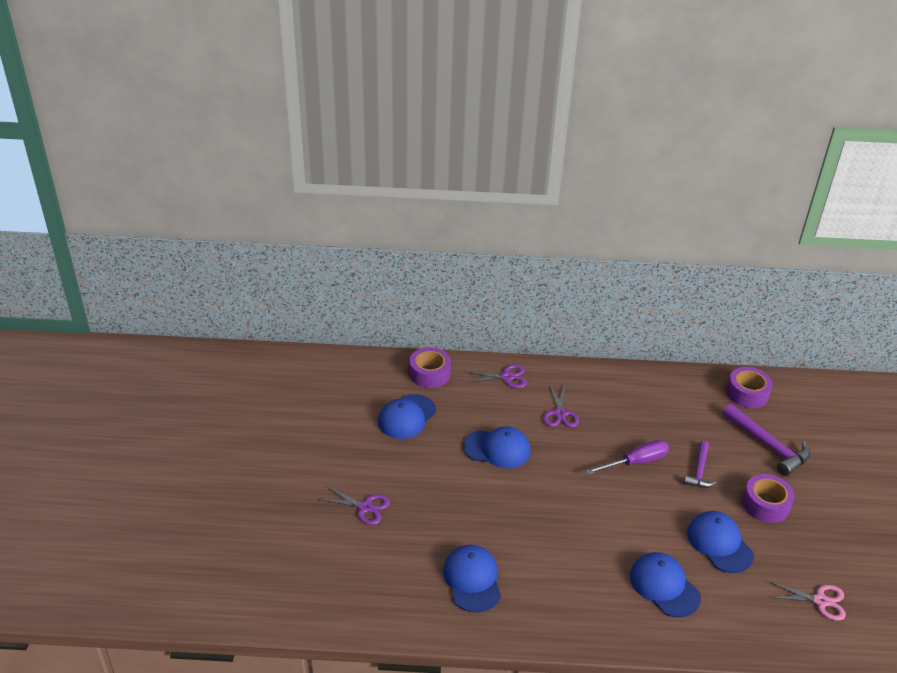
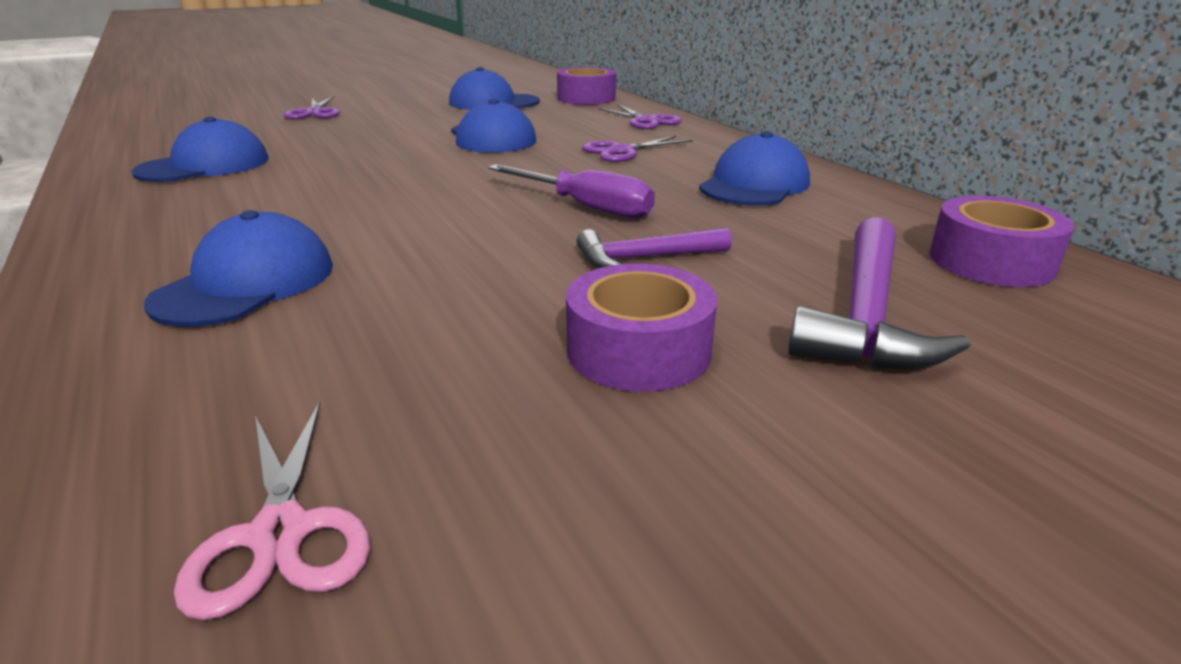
camera: 60 degrees right, 10 degrees down
blue cap [687,511,754,573] -> blue cap moved to [699,131,810,206]

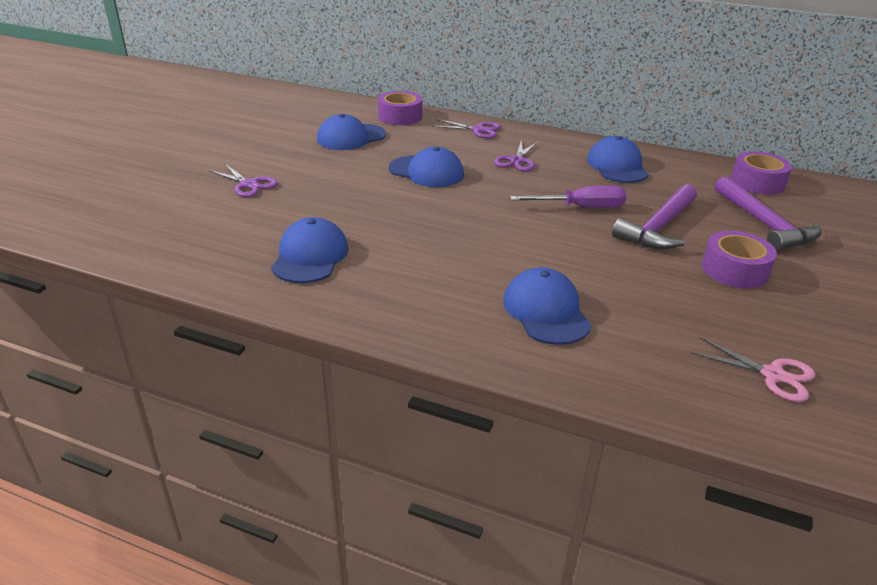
camera: 40 degrees left, 5 degrees up
purple hammer [576,227,732,269] -> purple hammer [612,184,697,249], size x1.63

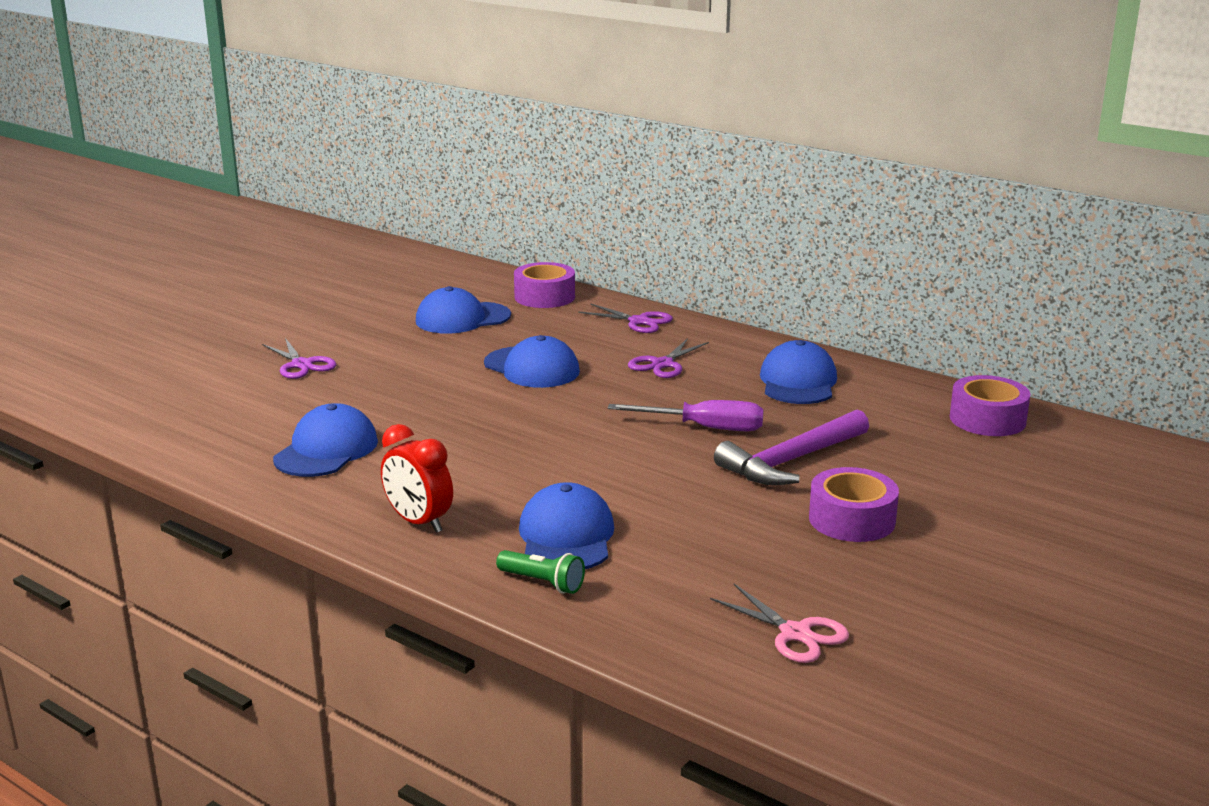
camera: 15 degrees right, 10 degrees down
purple hammer [715,176,821,251] -> none
none -> red clock [381,424,453,533]
none -> green flashlight [496,550,585,594]

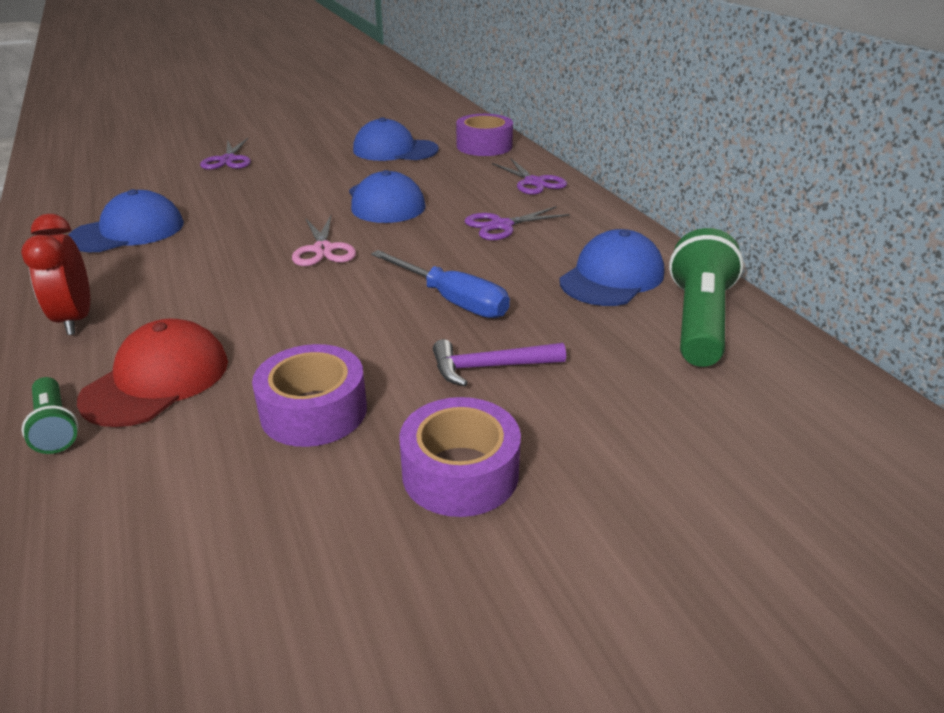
camera: 30 degrees right, 10 degrees up
blue cap [519,482,614,569] -> red cap [77,318,228,427]
purple screwdriver [608,400,764,431] -> blue screwdriver [371,250,510,318]
pink scissors [710,584,849,663] -> pink scissors moved to [292,216,356,266]
purple hammer [714,409,869,485] -> purple hammer [433,339,566,386], size x0.61
purple tape [950,375,1030,436] -> purple tape moved to [252,344,367,447]
none -> green flashlight [669,228,744,367]

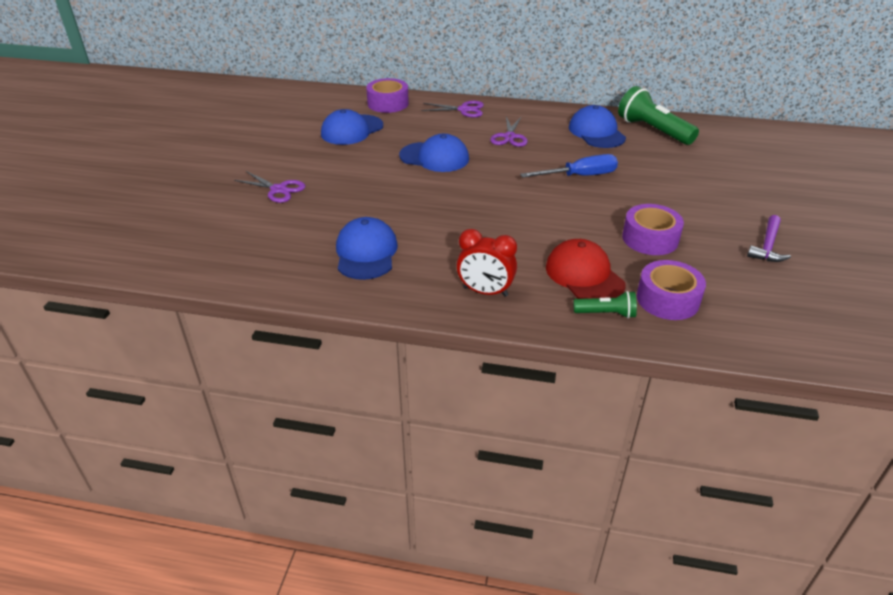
camera: 55 degrees left, 5 degrees up
pink scissors [292,216,356,266] -> none
purple tape [399,397,521,517] -> purple tape moved to [637,260,706,320]
purple hammer [433,339,566,386] -> purple hammer moved to [747,215,791,262]

